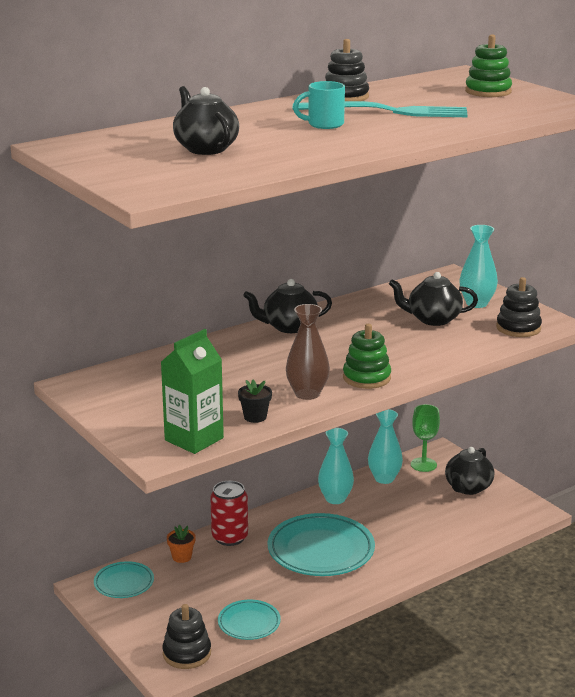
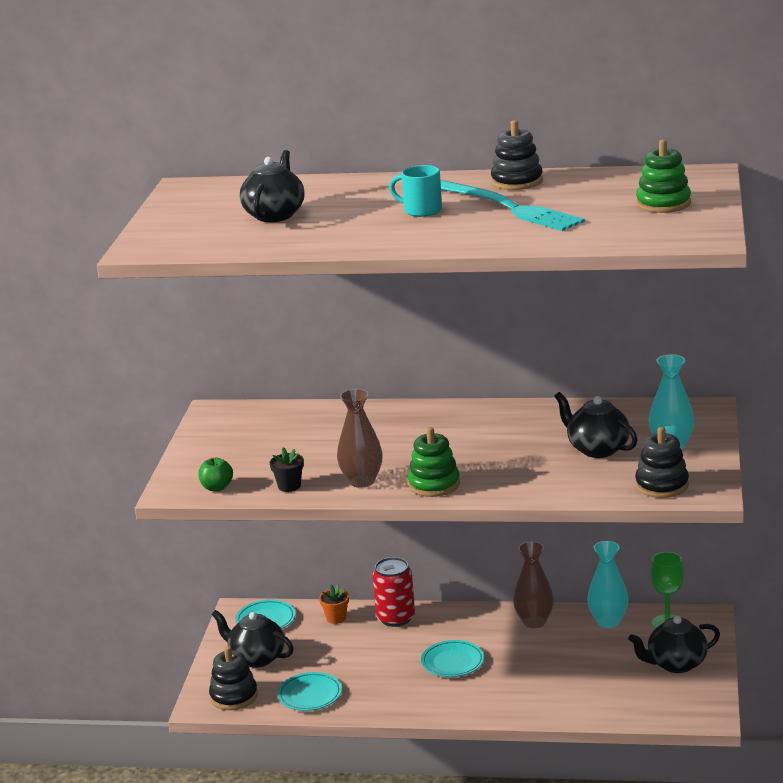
camera: 45 degrees right, 0 degrees up
green carton [161,329,224,454] -> green apple [198,458,233,491]
black teapot [243,279,332,333] -> black teapot moved to [212,610,294,668]
turquoise plate [267,513,375,576] -> turquoise plate [421,640,484,677], size x0.54
turquoise vase [318,428,354,504] -> brown vase [513,541,554,628]

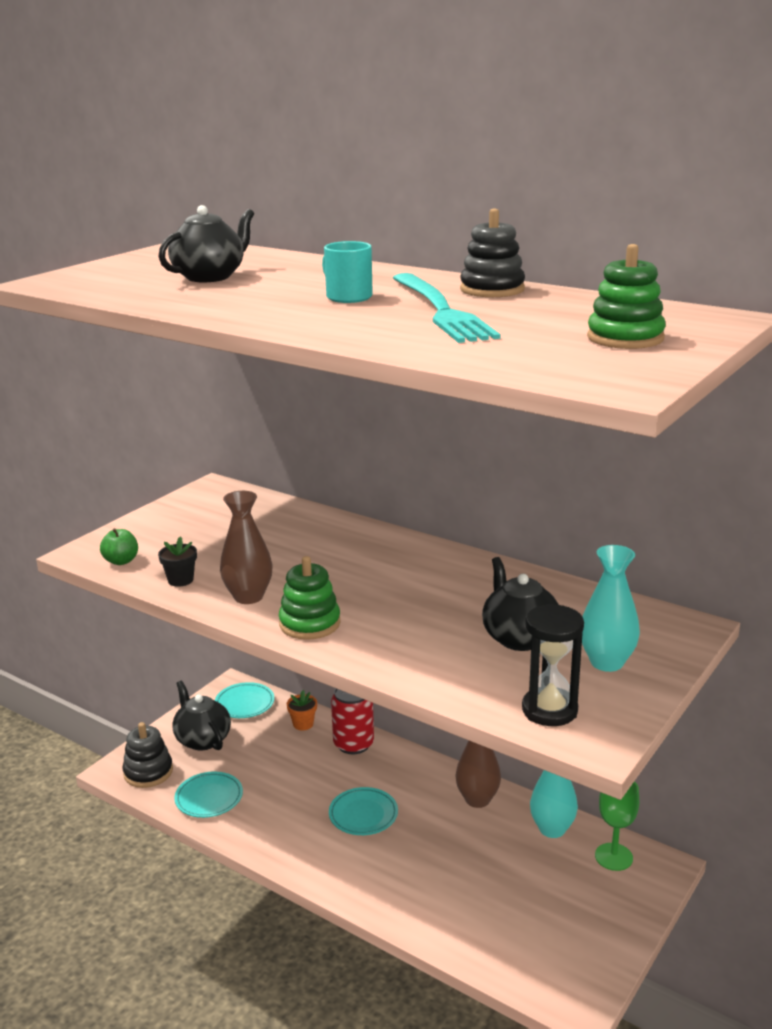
camera: 25 degrees right, 0 degrees up
black teapot [628,616,720,673] -> none
black stacking toy [635,427,689,498] -> black hourglass [522,604,584,726]

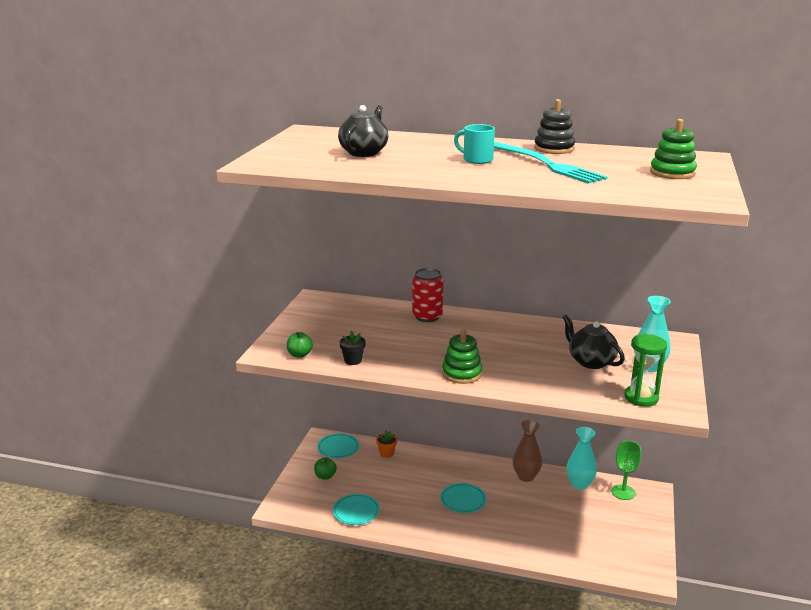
camera: 20 degrees left, 0 degrees up
black stacking toy [123,722,173,788] -> none
black teapot [172,681,231,751] -> green apple [314,457,337,480]
brown vase [220,491,272,604] -> none
red can [331,688,374,754] -> red can moved to [412,268,444,322]
black hourglass [522,604,584,726] -> green hourglass [625,334,667,407]

